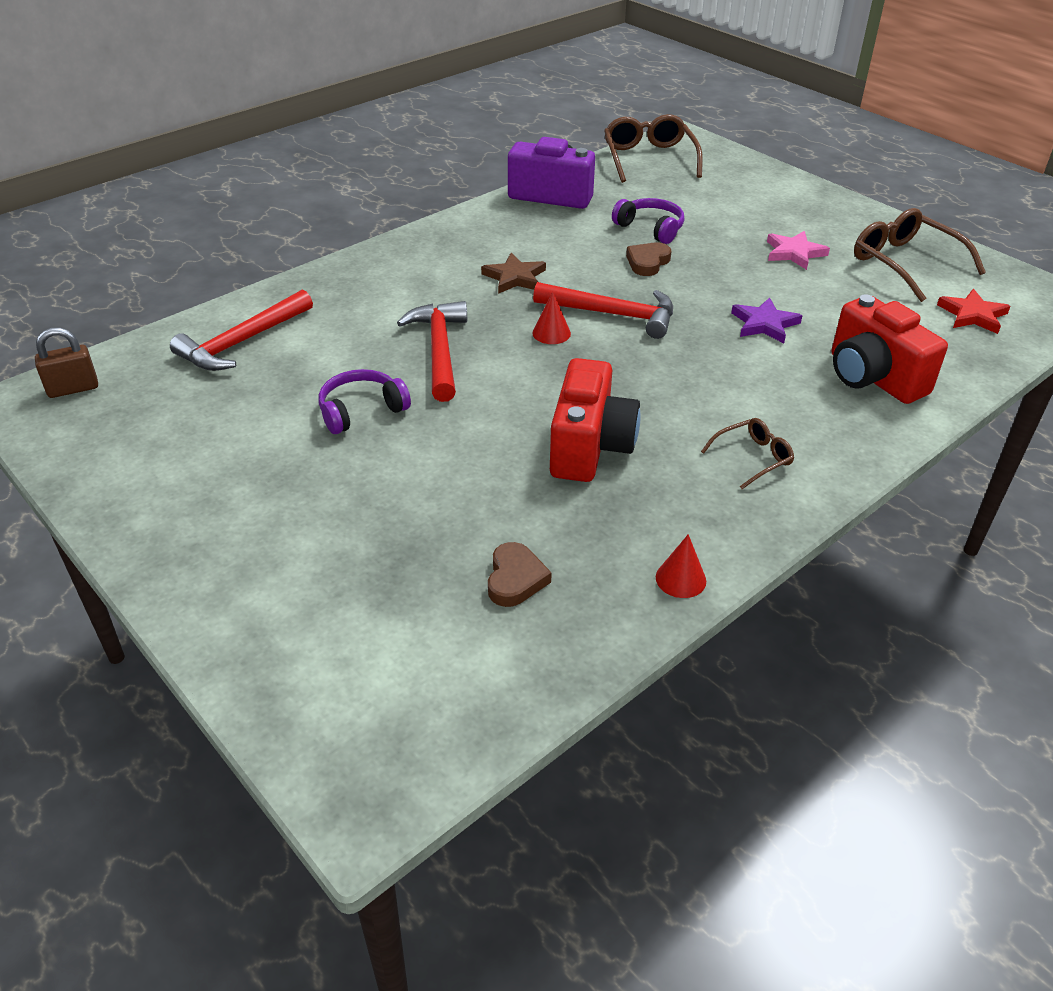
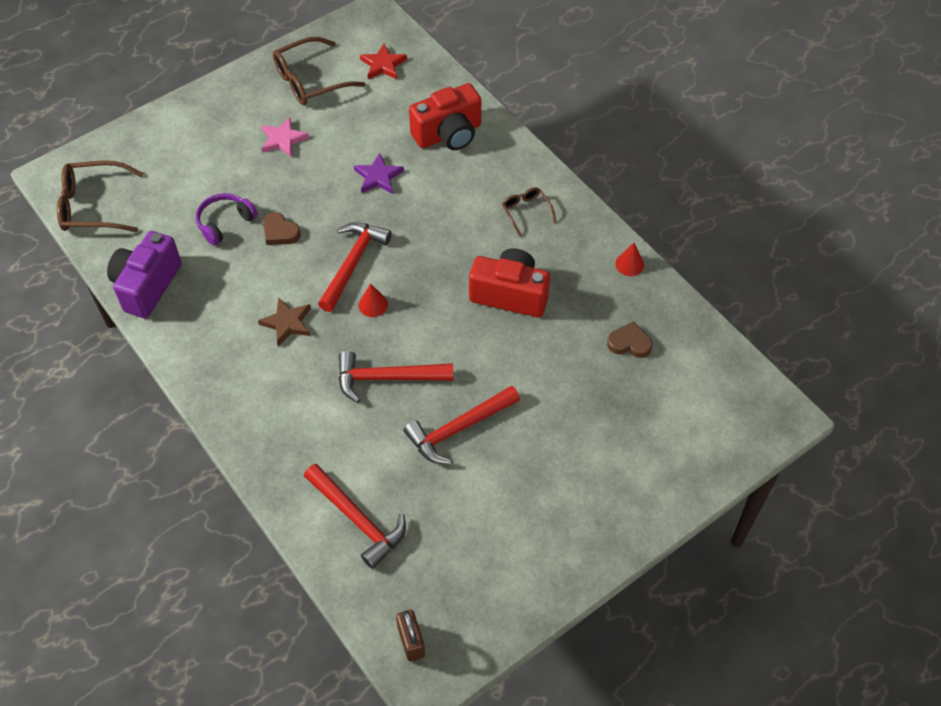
camera: 85 degrees left, 15 degrees up
purple headphones [319,369,411,434] -> red hammer [404,386,520,465]

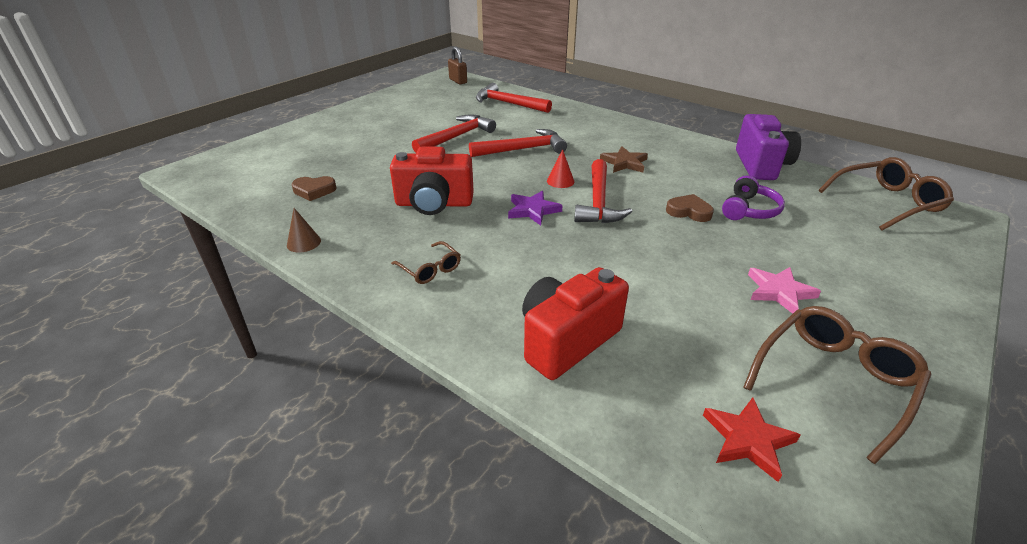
camera: 165 degrees right, 20 degrees down
purple star [354,153,404,194] -> purple star moved to [508,191,563,226]
red cone [615,243,644,276] -> brown cone [287,208,321,253]

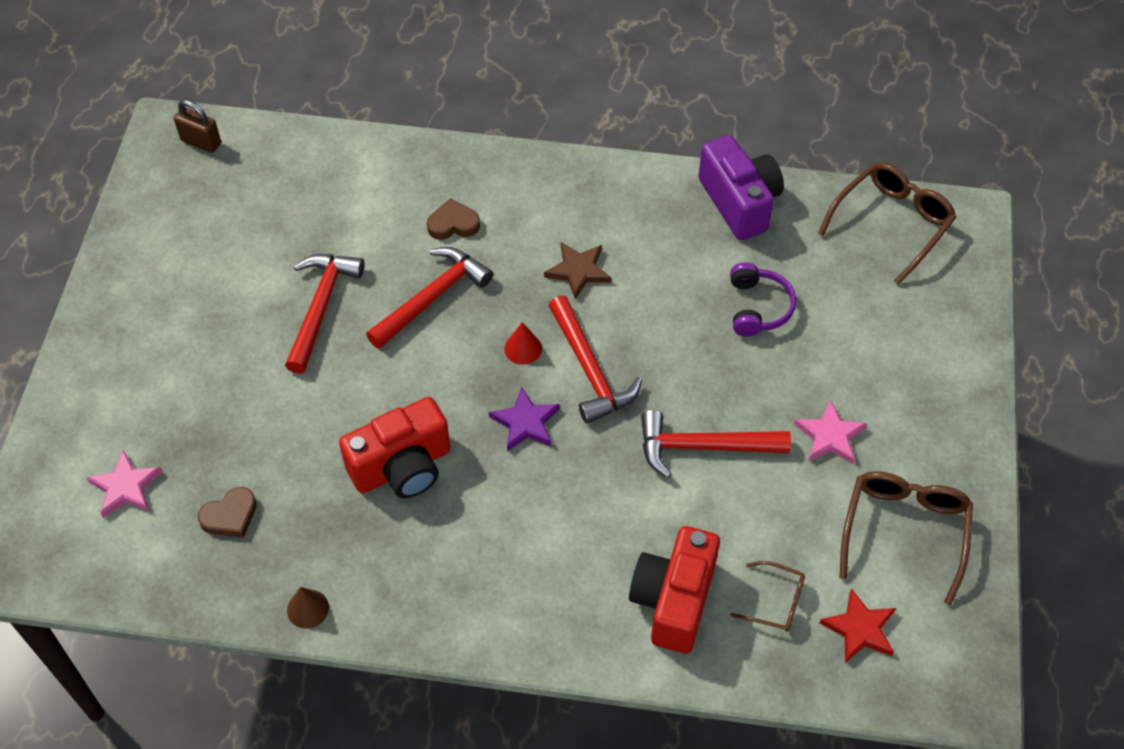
camera: 30 degrees left, 20 degrees up
brown glasses [391,241,461,284] -> brown glasses moved to [730,561,805,632]
red hammer [476,83,552,113] -> red hammer moved to [641,410,791,478]
brown heart [666,194,714,222] -> brown heart moved to [427,198,480,240]
none -> pink star [87,450,163,518]

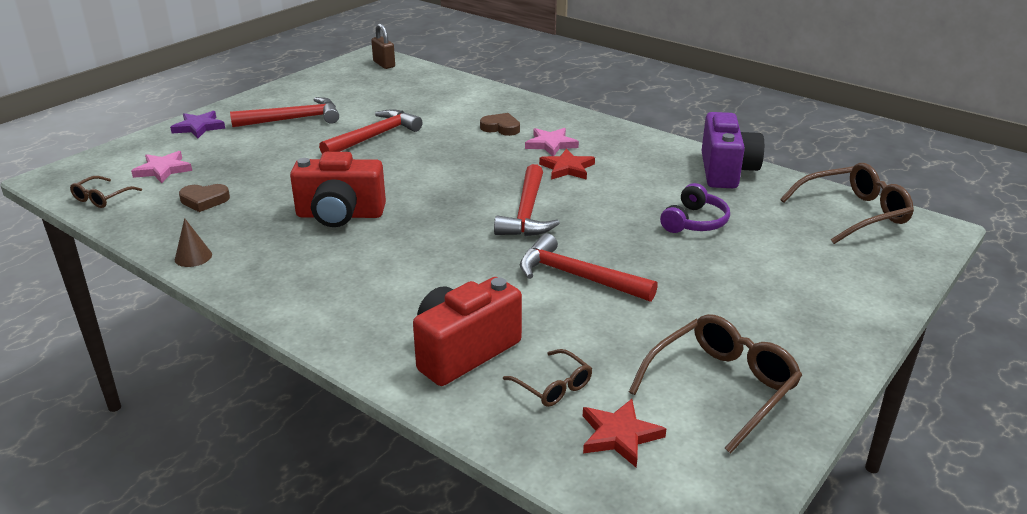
camera: 30 degrees right, 25 degrees down
red hammer [366,247,493,349] -> red hammer moved to [230,97,339,127]
purple star [489,387,560,451] -> purple star moved to [170,111,225,139]
red cone [504,322,542,365] -> none
brown star [544,242,611,300] -> red star [539,149,595,180]
pink star [794,400,867,464] -> pink star moved to [525,128,579,156]
none -> brown glasses [70,176,142,208]

